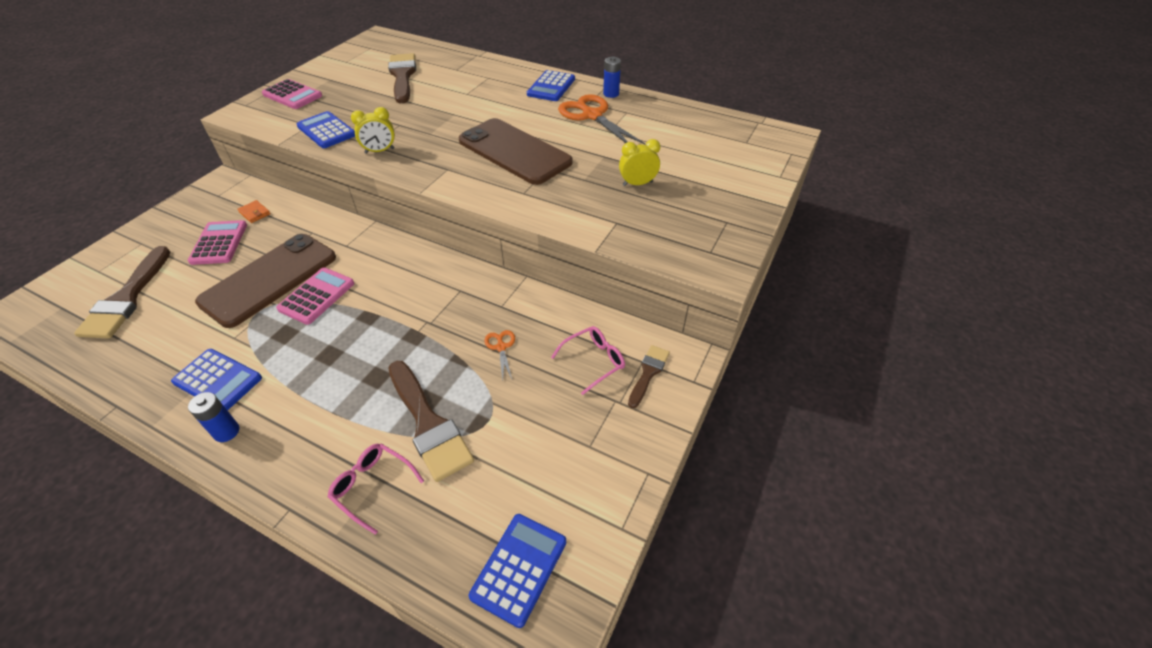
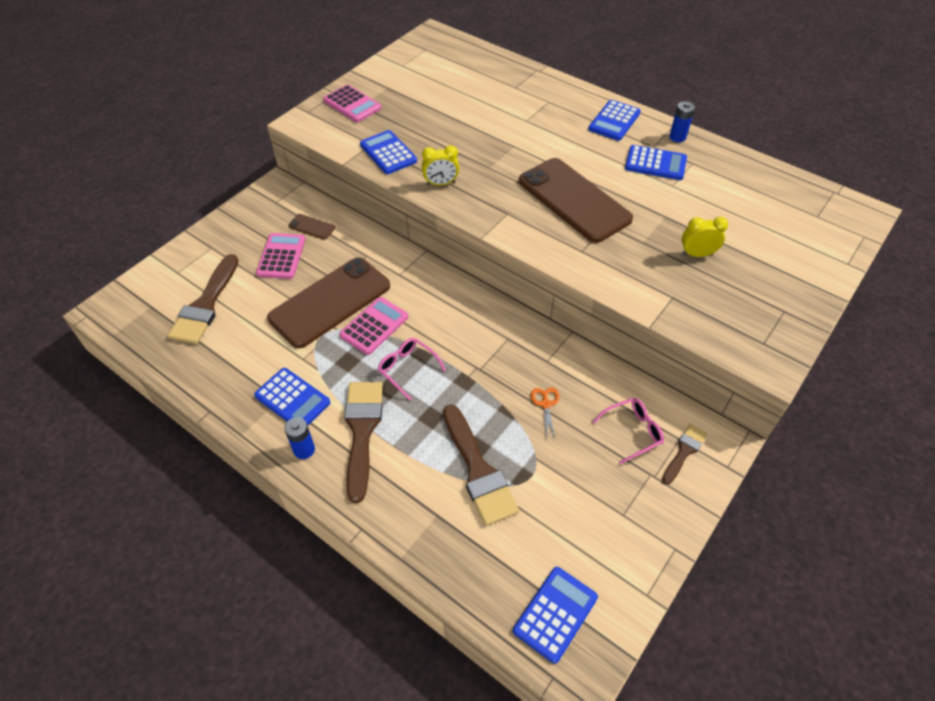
camera: 10 degrees right, 5 degrees up
orange wallet [237,200,271,223] -> brown phone [288,214,335,239]
pink glasses [328,443,424,535] -> pink glasses moved to [378,338,446,400]
brown brush [388,53,416,103] -> brown brush moved to [344,382,383,503]
orange scissors [558,94,645,144] -> blue calculator [625,145,687,180]

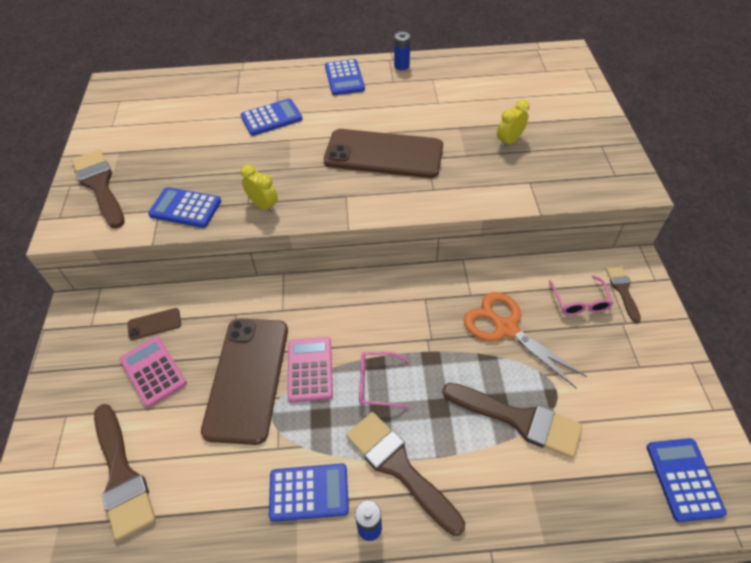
camera: 40 degrees left, 0 degrees up
pink calculator [323,84,381,122] -> brown brush [72,149,124,229]
yellow clock [422,145,459,185] -> yellow clock turned 90 degrees counterclockwise [241,164,278,213]
orange scissors [530,388,559,440] -> orange scissors [463,292,587,388], size x2.17
pink glasses [593,398,664,464] -> pink glasses turned 150 degrees clockwise [548,276,613,316]
blue calculator [625,145,687,180] -> blue calculator moved to [241,99,303,136]

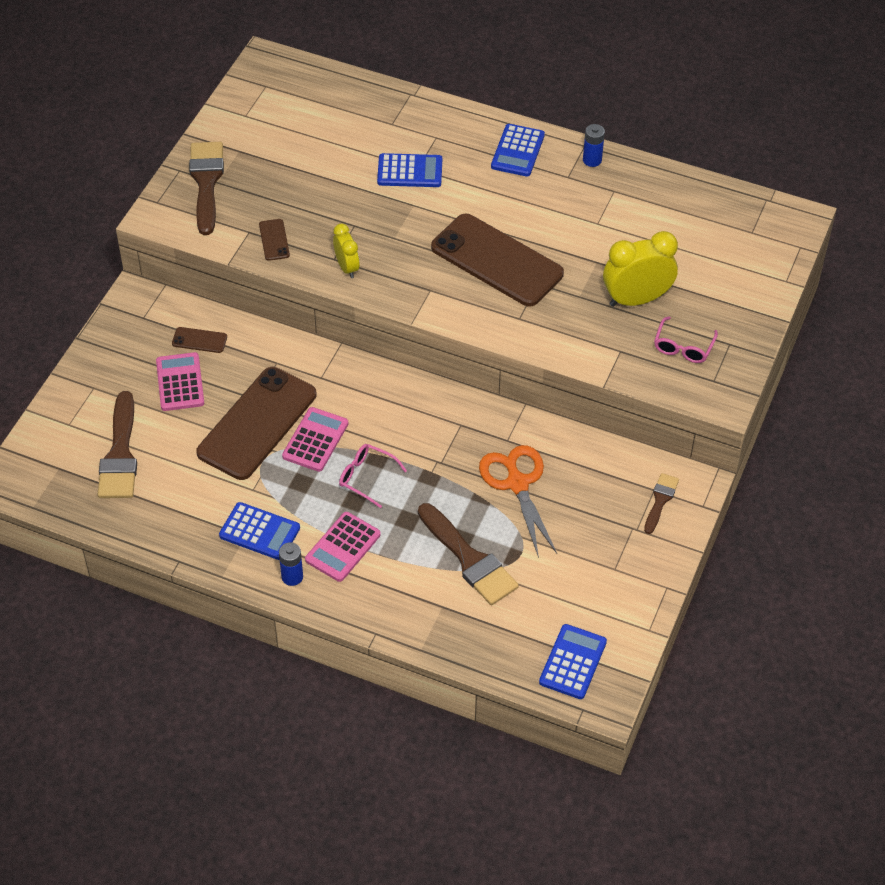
camera: 25 degrees right, 0 degrees up
blue calculator [148,187,221,228] -> brown phone [259,219,290,261]
brown brush [346,412,465,536] -> pink calculator [305,512,381,582]
yellow clock [497,100,529,148] -> yellow clock [603,231,678,307], size x1.75
pink glasses [548,276,613,316] -> pink glasses moved to [654,317,718,363]

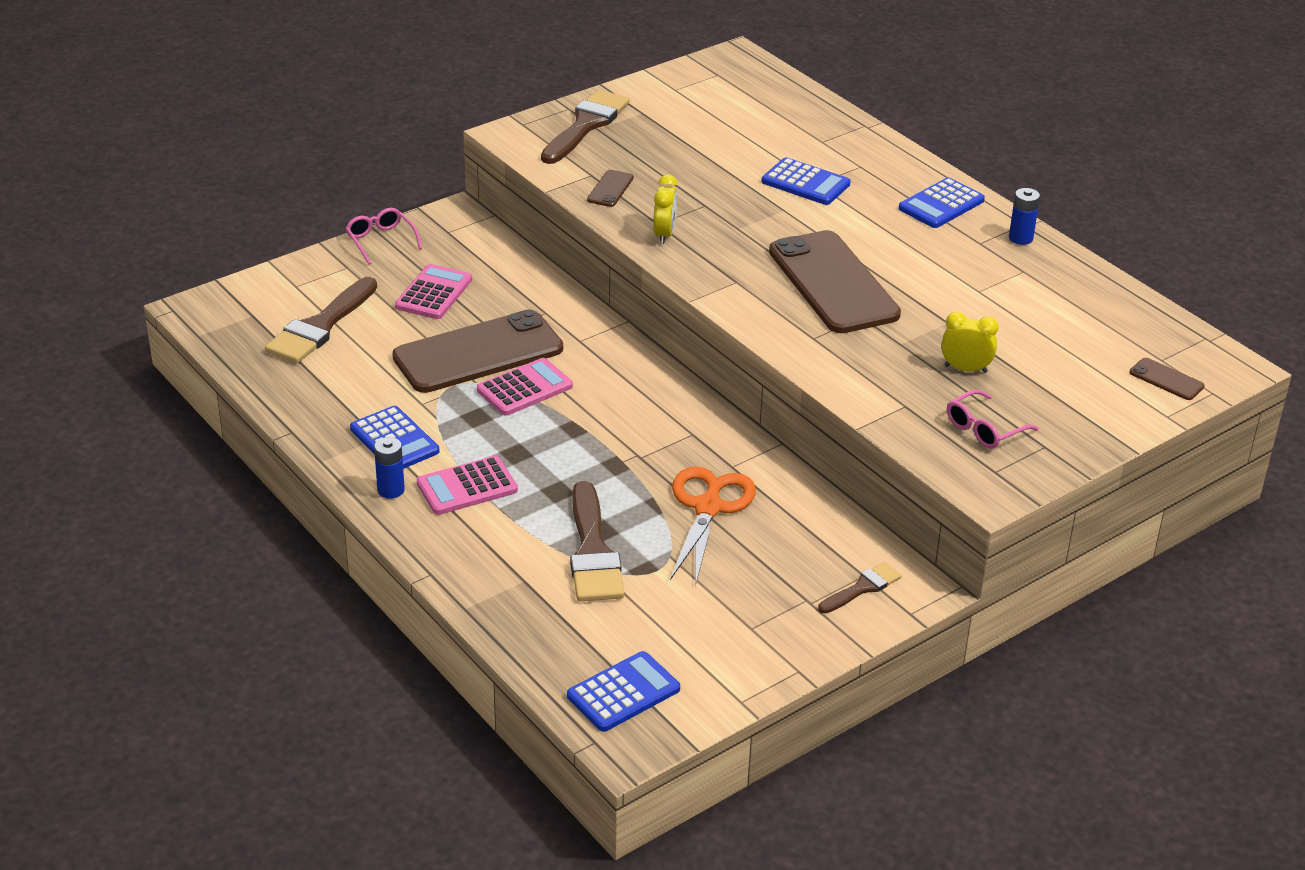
camera: 30 degrees right, 15 degrees down
brown phone [172,327,227,353] -> brown phone moved to [1130,358,1205,400]
pink glasses [339,444,407,508] -> pink glasses moved to [345,208,422,265]
yellow clock [603,231,678,307] -> yellow clock [941,312,999,373], size x0.57

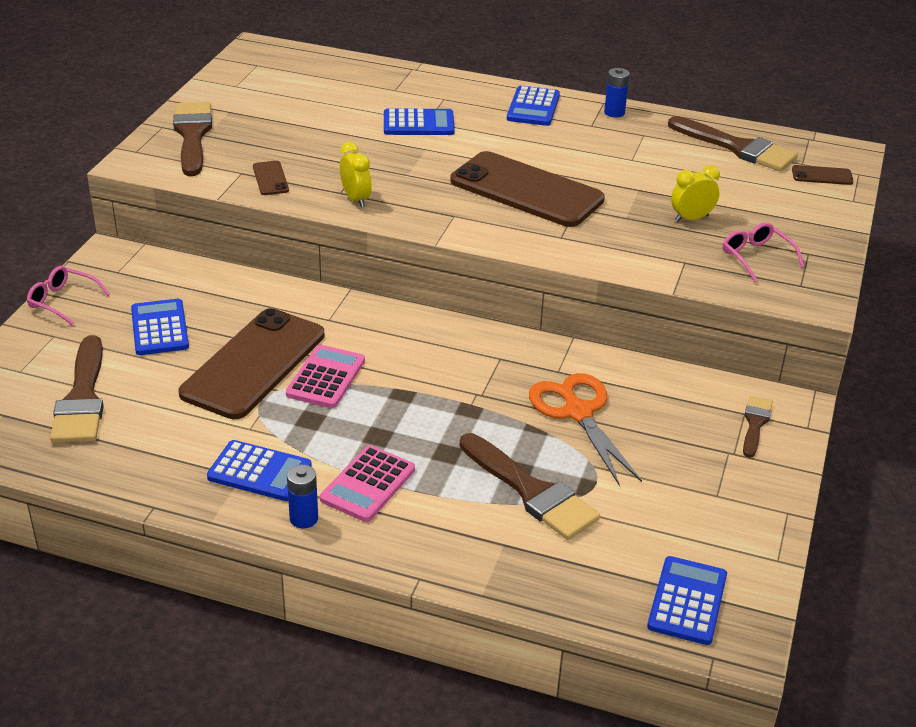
camera: 35 degrees left, 0 degrees up
pink calculator [395,264,472,319] -> blue calculator [131,299,189,355]
pink glasses [947,390,1039,449] -> pink glasses turned 135 degrees clockwise [723,222,804,282]
none -> brown brush [668,116,798,171]

